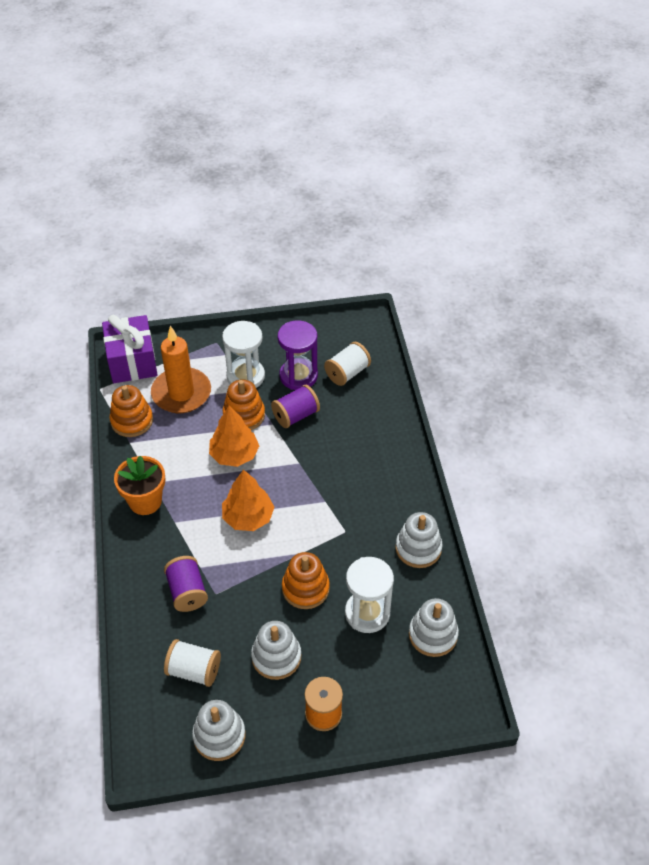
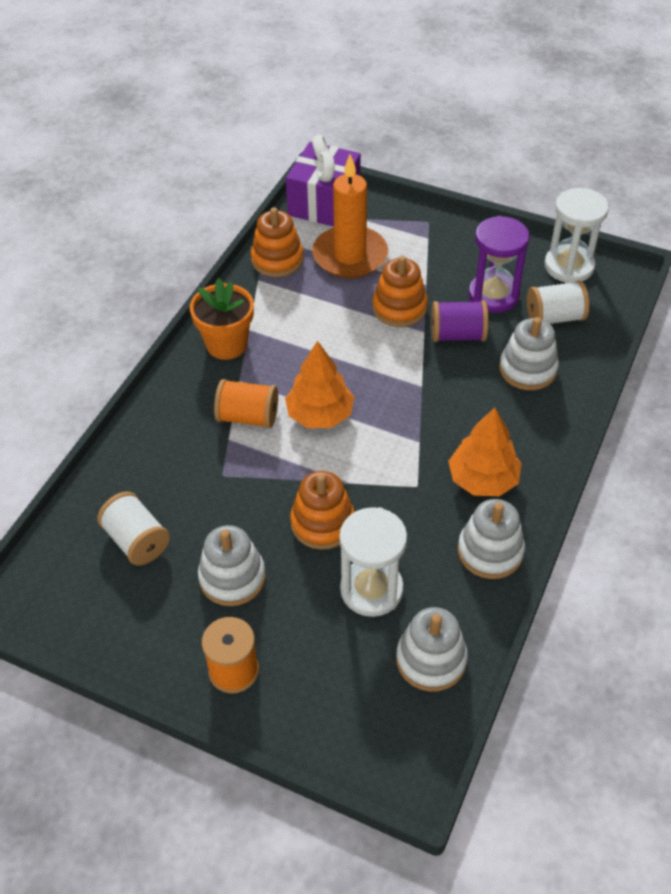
camera: 35 degrees right, 0 degrees up
purple spool [164,556,208,612] -> none
white stacking toy [192,700,245,761] -> white stacking toy moved to [499,317,559,390]
orange tree [209,406,259,467] -> orange tree moved to [448,408,522,496]
white hourglass [222,321,265,388] -> white hourglass moved to [545,188,609,283]
none -> orange spool [214,379,278,428]

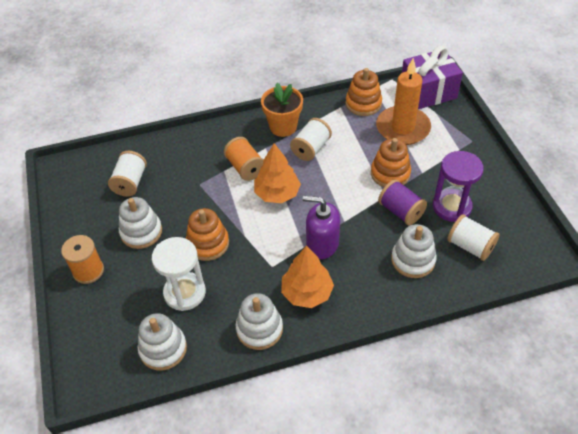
camera: 50 degrees right, 0 degrees up
white hourglass [545,188,609,283] -> none
none -> white spool [290,118,332,161]
none -> purple soap dispenser [303,196,340,259]

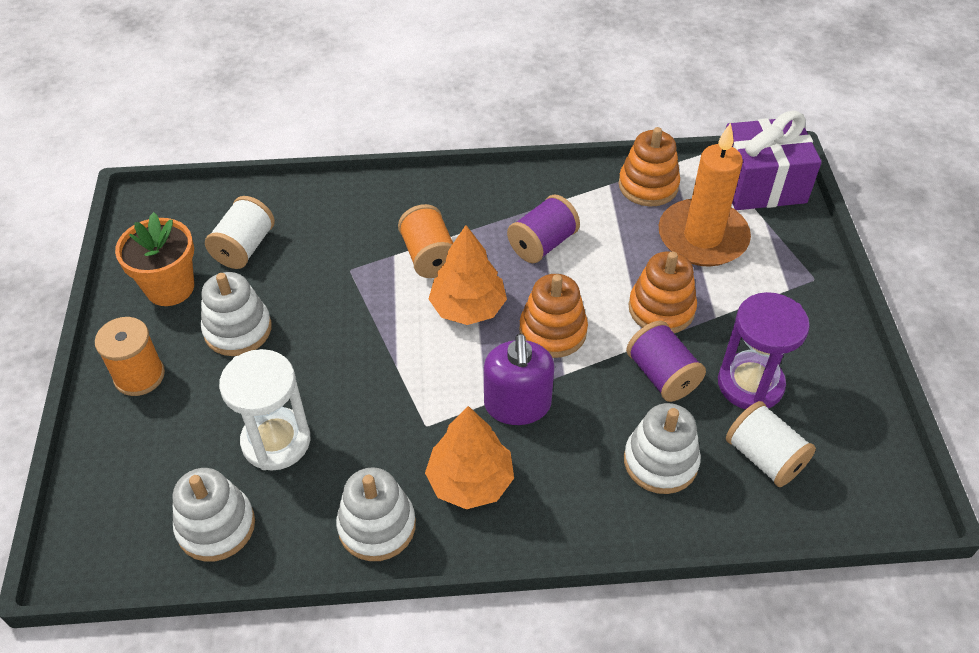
camera: 10 degrees right, 0 degrees up
orange stacking toy [186,208,229,261] -> orange stacking toy moved to [519,274,588,358]
orange flower pot [261,83,303,137] -> orange flower pot moved to [115,212,194,306]
white spool [290,118,332,161] -> purple spool [507,194,580,263]
purple soap dispenser [303,196,340,259] -> purple soap dispenser turned 120 degrees counterclockwise [484,334,555,425]

